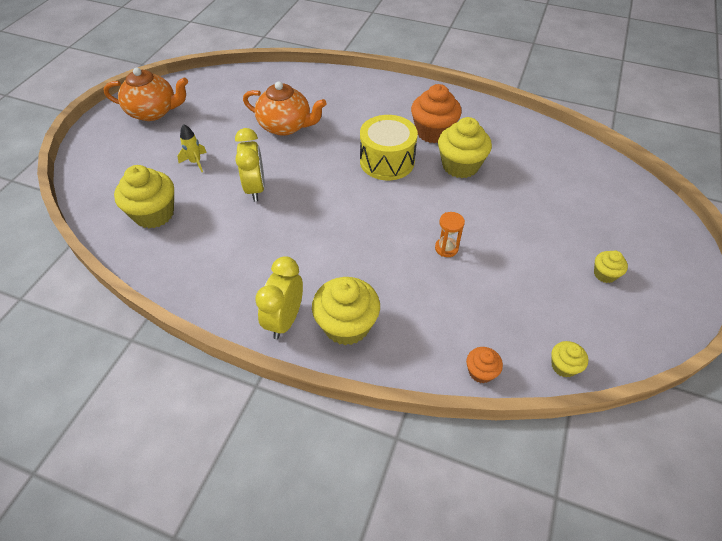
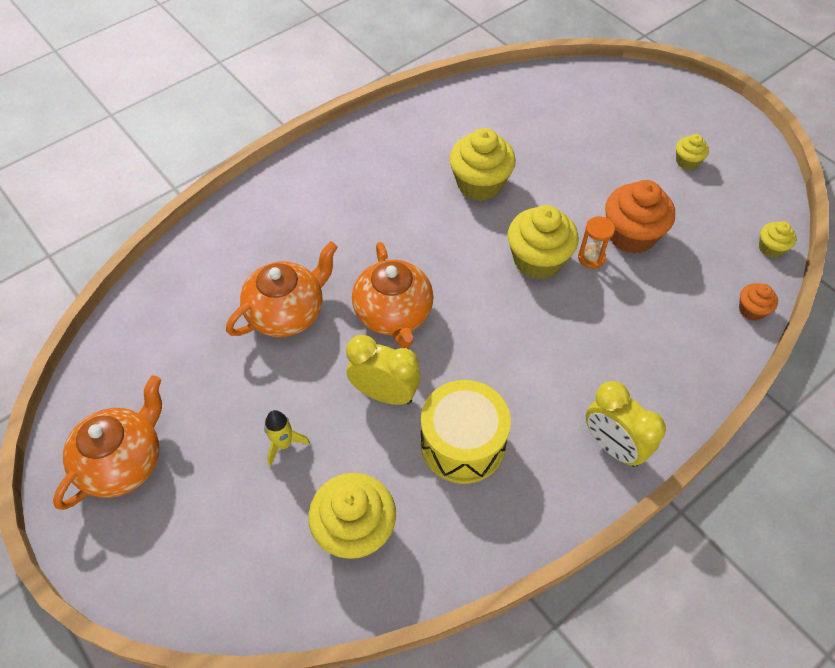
camera: 60 degrees left, 5 degrees up
yellow cupcake [312,277,380,345] -> yellow cupcake moved to [508,205,579,279]
yellow drum [360,115,418,180] -> yellow drum moved to [421,380,511,484]
orange cupcake [411,84,462,143] -> orange cupcake moved to [605,180,675,254]
none -> orange teapot [352,242,434,348]

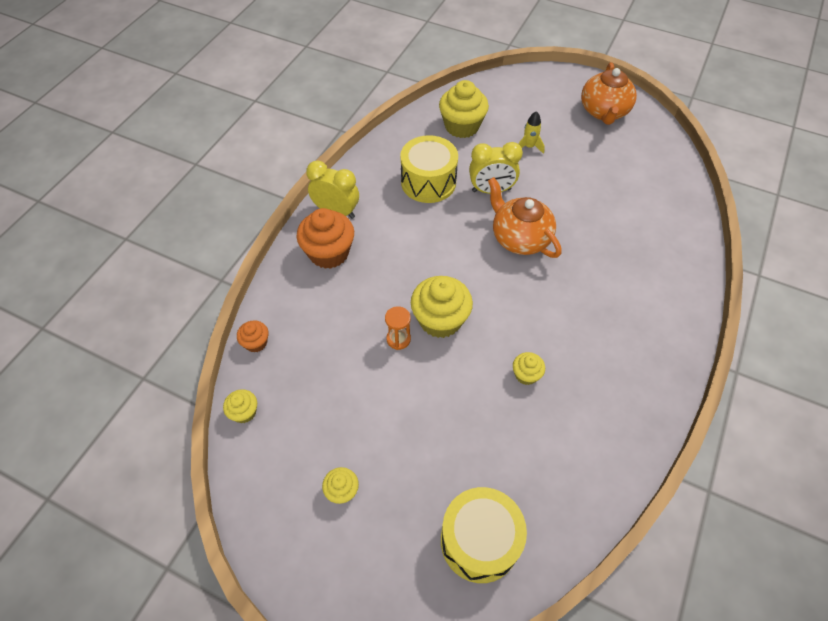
camera: 155 degrees right, 0 degrees up
orange teapot [226,241,338,337] -> none
yellow cupcake [449,128,516,201] -> yellow cupcake [513,352,545,385], size x0.51
orange cupcake [605,180,675,254] -> orange cupcake moved to [297,208,354,269]
none -> yellow drum [441,487,527,583]

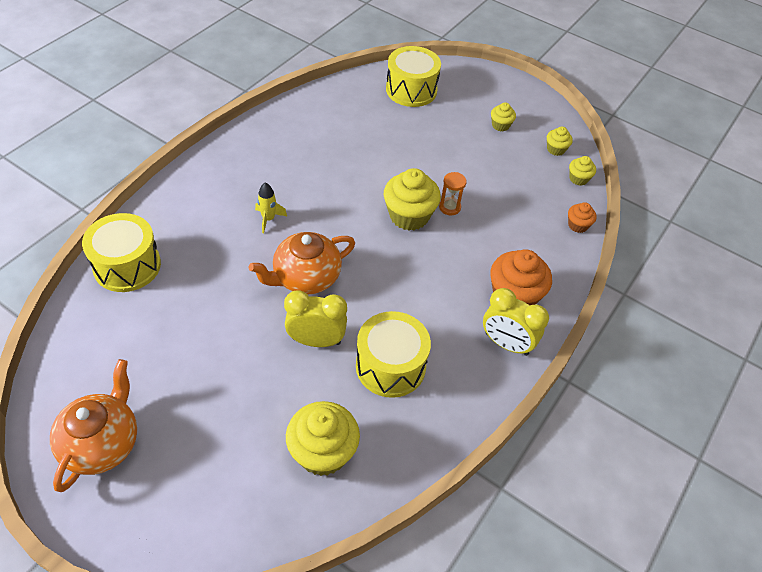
camera: 175 degrees left, 5 degrees down
orange teapot [488,177,562,258] -> orange teapot turned 90 degrees clockwise [249,232,355,294]
yellow cupcake [513,352,545,385] -> yellow cupcake moved to [547,127,573,156]
yellow rocket [518,111,545,154] -> yellow rocket moved to [255,182,287,233]
none -> yellow drum [82,213,161,292]

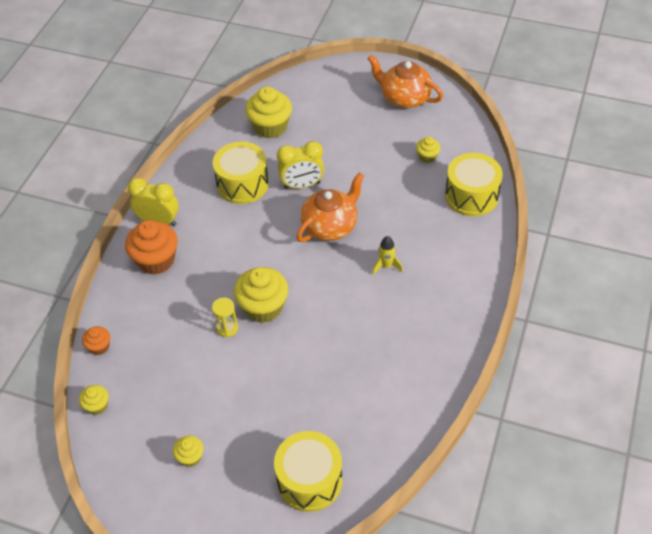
camera: 170 degrees right, 0 degrees up
orange teapot [50,359,137,492] -> orange teapot turned 120 degrees clockwise [367,55,443,108]
orange hourglass [439,172,467,215] -> yellow hourglass [212,298,238,337]
yellow cupcake [547,127,573,156] -> yellow cupcake moved to [416,137,440,163]

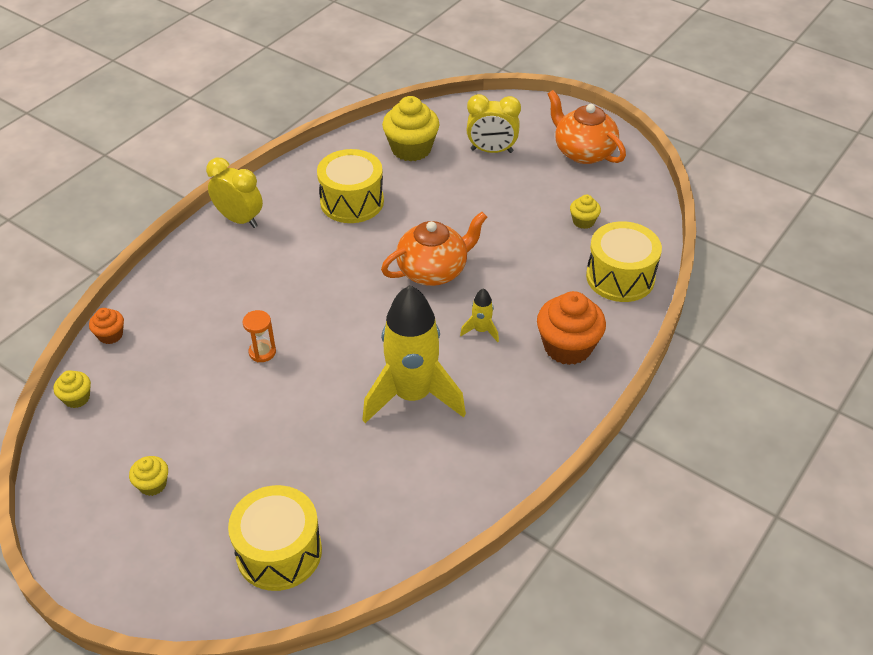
camera: 15 degrees right, 5 degrees down
orange cupcake [125,220,178,275] -> orange cupcake moved to [537,291,606,365]
yellow hourglass [212,298,238,337] -> orange hourglass [243,310,276,362]
yellow cupcake [234,267,288,323] -> none
yellow clock [277,141,324,189] -> yellow clock moved to [466,94,521,153]
none -> yellow rocket [362,285,466,423]

